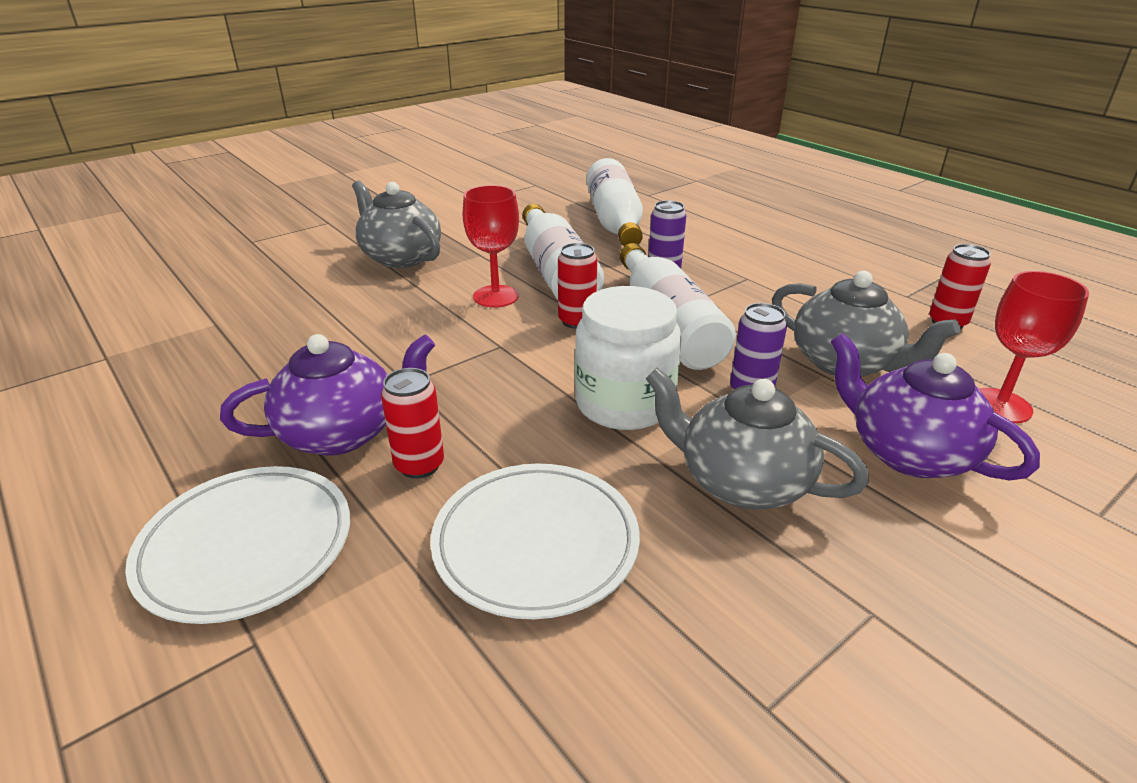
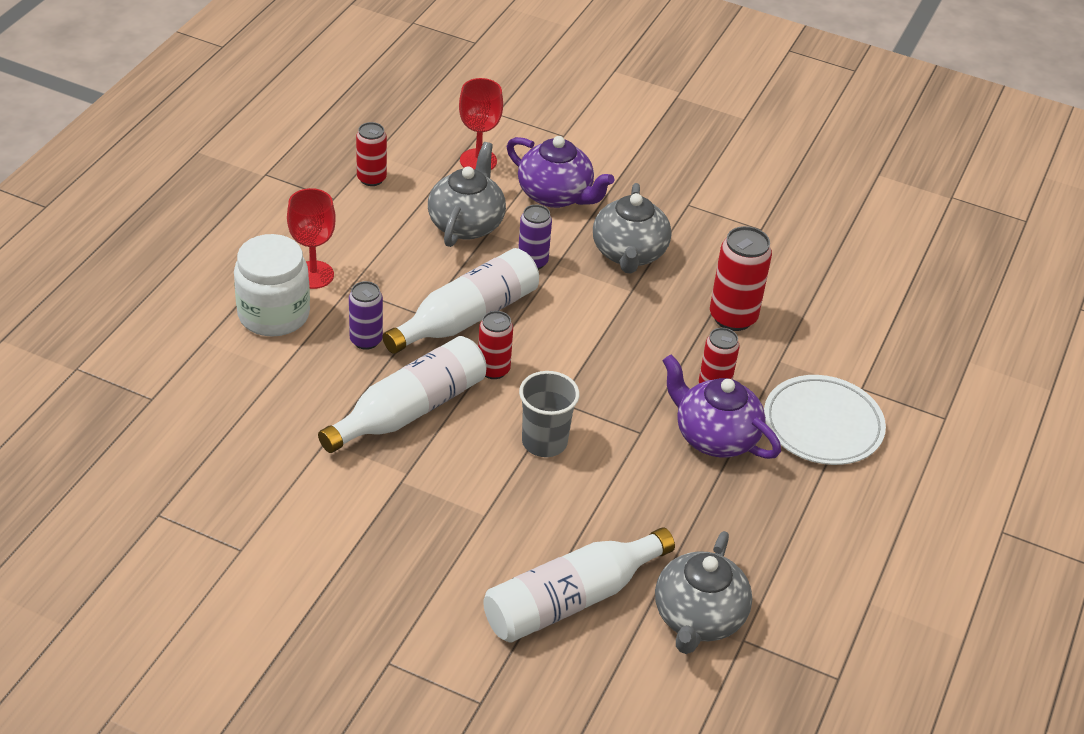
camera: 120 degrees left, 10 degrees up
grey teapot [352,180,441,268] -> grey teapot moved to [655,531,752,654]
white plate [430,464,640,619] -> red can [710,226,772,331]
red goblet [463,185,519,307] -> red goblet moved to [287,188,336,289]
white jar [575,286,682,430] -> white jar moved to [234,234,310,336]
white bottle [586,158,643,246] -> white bottle moved to [483,527,675,643]
purple teapot [831,333,1040,481] -> purple teapot turned 75 degrees counterclockwise [507,136,614,208]
none -> grey cup [519,371,580,457]

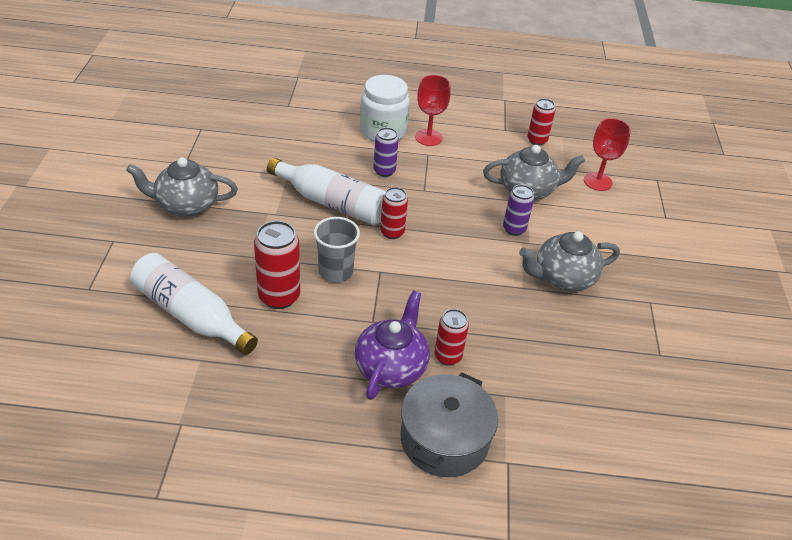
camera: 70 degrees right, 0 degrees up
white bottle [383,248,539,354] -> none
purple teapot [507,136,614,208] -> none
grey teapot [655,531,752,654] -> grey teapot moved to [126,157,238,217]
red can [710,226,772,331] -> red can moved to [254,221,300,309]
white plate [764,375,886,465] -> grey pot [401,373,498,477]

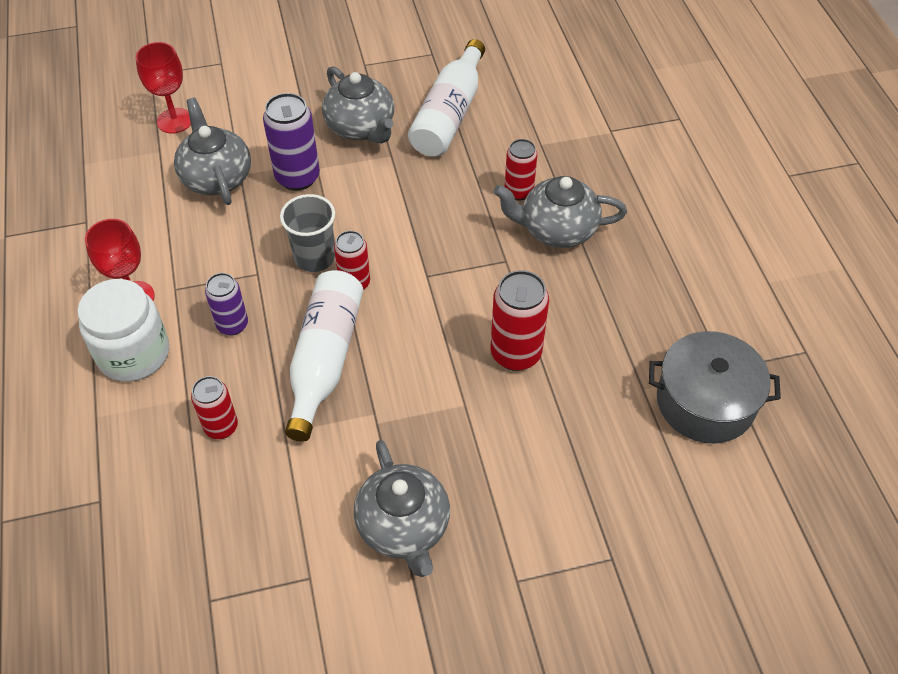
camera: 105 degrees left, 10 degrees up
white bottle [130,253,258,355] -> white bottle moved to [408,39,485,157]
grey cup [314,217,360,283] -> grey cup moved to [280,194,335,272]
purple teapot [355,290,430,400] -> grey teapot [494,176,627,248]
grey pot [401,373,498,477] -> grey pot moved to [649,331,781,444]
purple can [503,185,534,236] -> purple can [263,93,320,191], size x1.56
red can [527,99,555,145] -> red can moved to [191,376,238,439]

